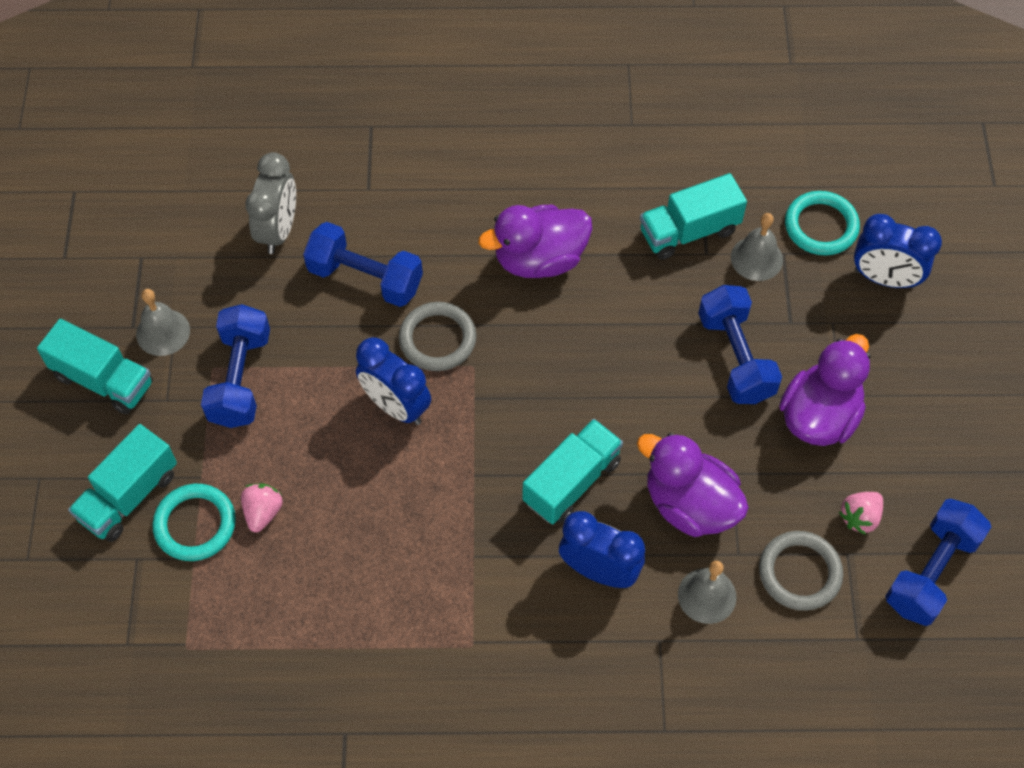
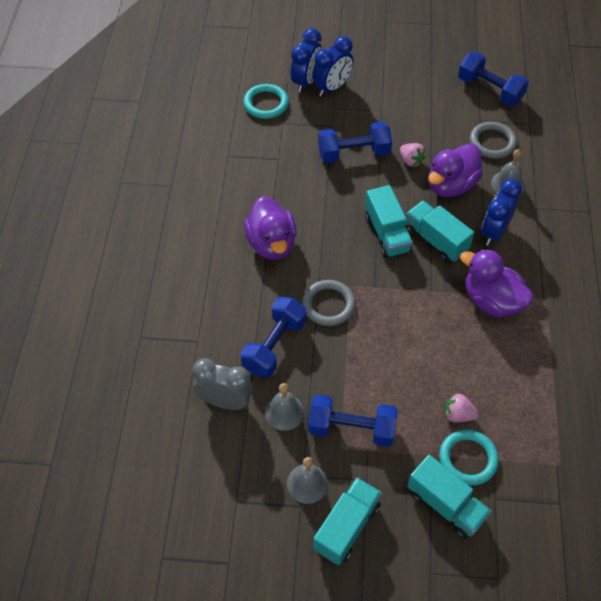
camera: 85 degrees left, 5 degrees down
blue clock [356,337,431,425] -> blue clock moved to [312,36,354,97]
turquoise truck [640,173,747,260] -> turquoise truck moved to [365,185,413,258]
grey bell [731,213,783,281] -> grey bell moved to [265,383,304,431]
purple duck [779,334,871,446] -> purple duck moved to [460,249,534,317]
pink strawberry [839,492,883,535] -> pink strawberry moved to [400,143,426,167]

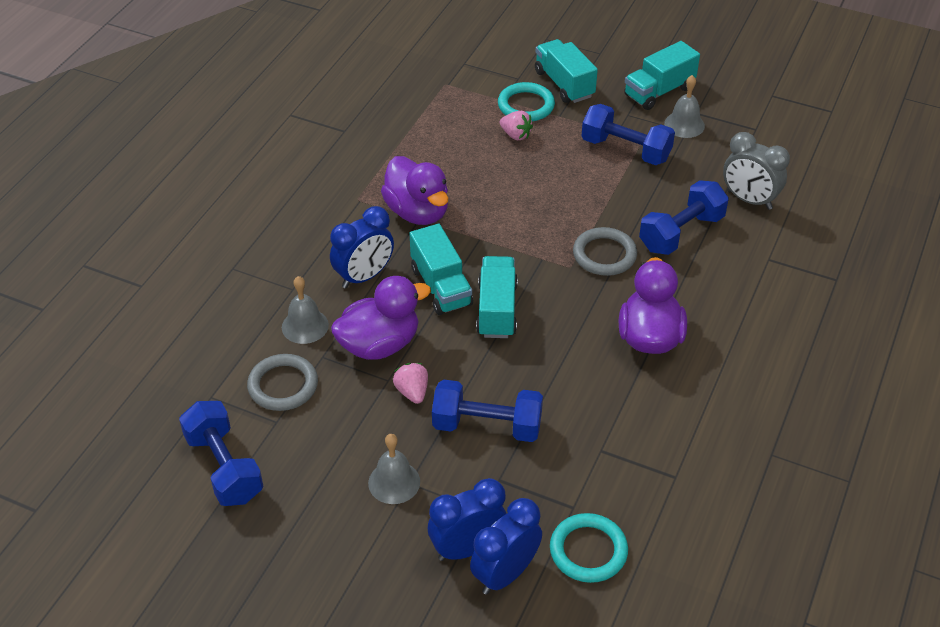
camera: 160 degrees left, 10 degrees down
grey bell [265,383,304,431] -> grey bell moved to [368,434,420,504]

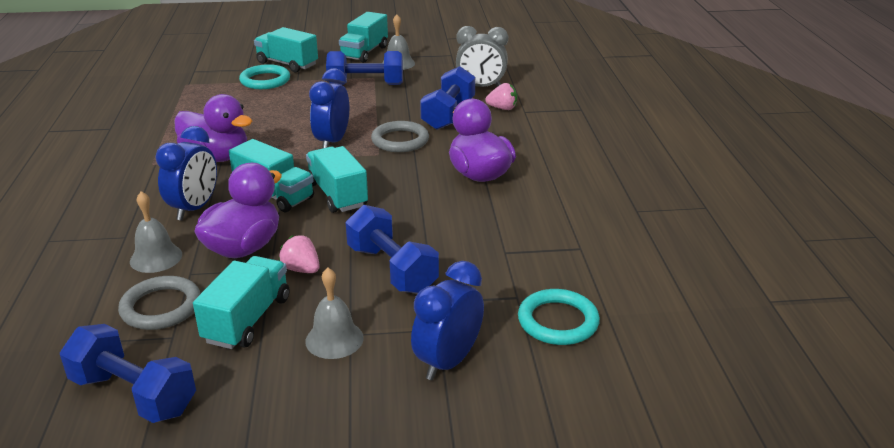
camera: 30 degrees left, 15 degrees down
blue dumbbell [432,380,543,442] -> blue dumbbell turned 75 degrees clockwise [346,205,439,294]
blue clock [470,498,542,595] -> blue clock moved to [309,68,349,148]
pink strawberry [500,111,533,140] -> pink strawberry moved to [485,83,517,110]
none -> turquoise truck [193,256,289,349]

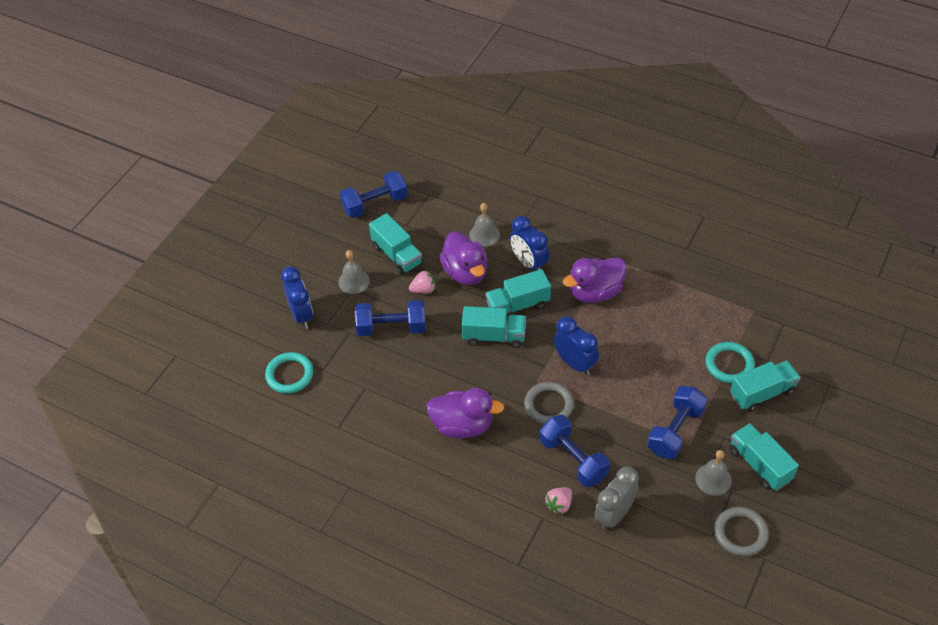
camera: 125 degrees right, 20 degrees up
grey ring [118,276,201,330] -> grey ring moved to [714,507,769,556]

